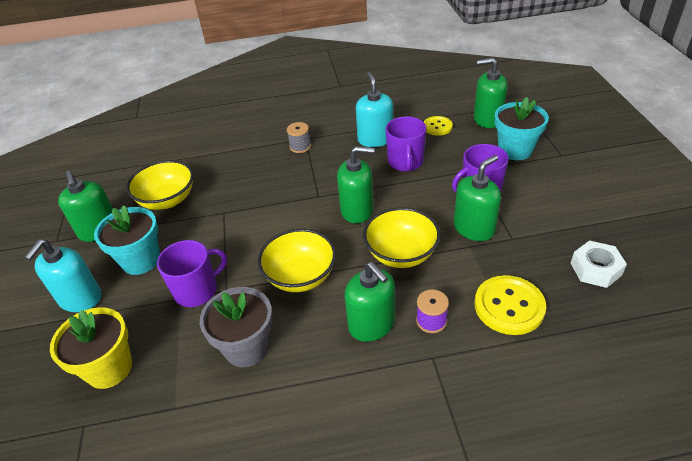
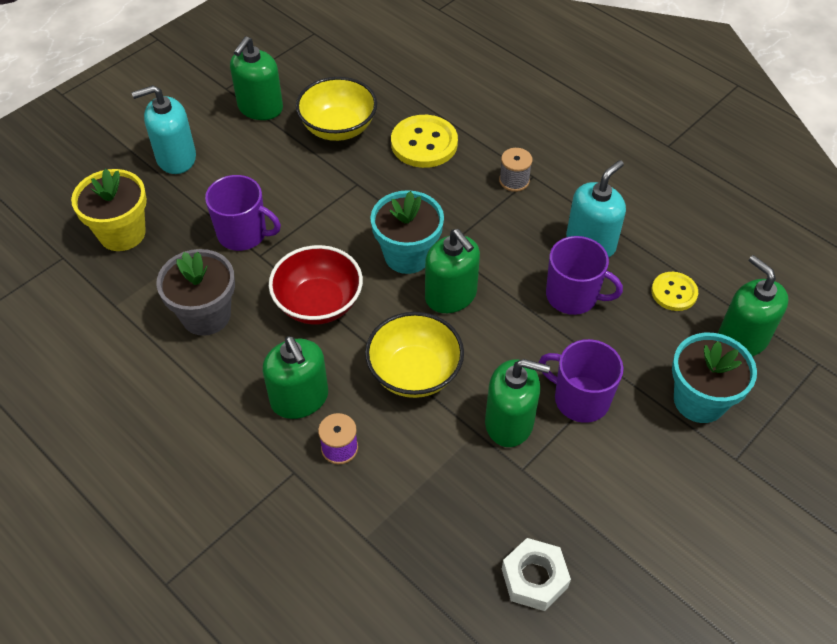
camera: 50 degrees right, 10 degrees up
turquoise flower pot [94,205,160,275] -> turquoise flower pot moved to [370,190,444,274]
yellow bowl [258,229,336,292] -> red bowl [269,245,363,325]
green soap dispenser [345,262,395,342] -> green soap dispenser turned 45 degrees counterclockwise [263,336,328,419]
purple mug [386,117,426,171] -> purple mug turned 120 degrees counterclockwise [546,236,623,315]
yellow button [475,275,546,335] -> yellow button moved to [391,115,458,168]

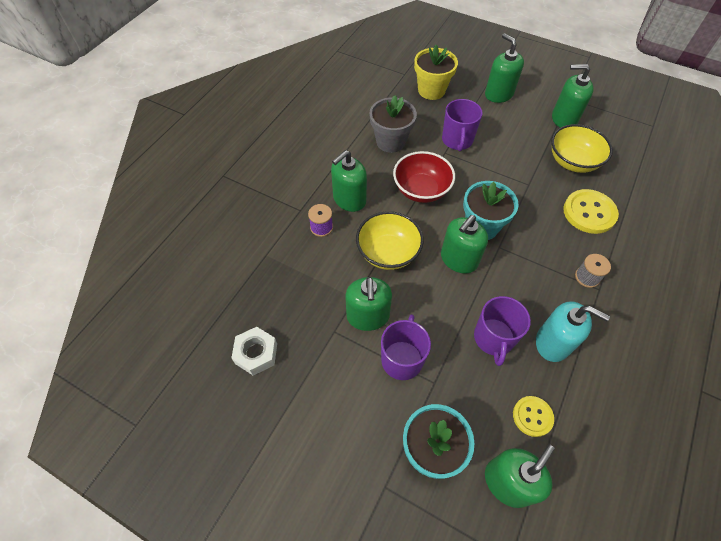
camera: 75 degrees right, 5 degrees up
turquoise soap dispenser [132,85,196,174] -> green soap dispenser [485,33,524,103]

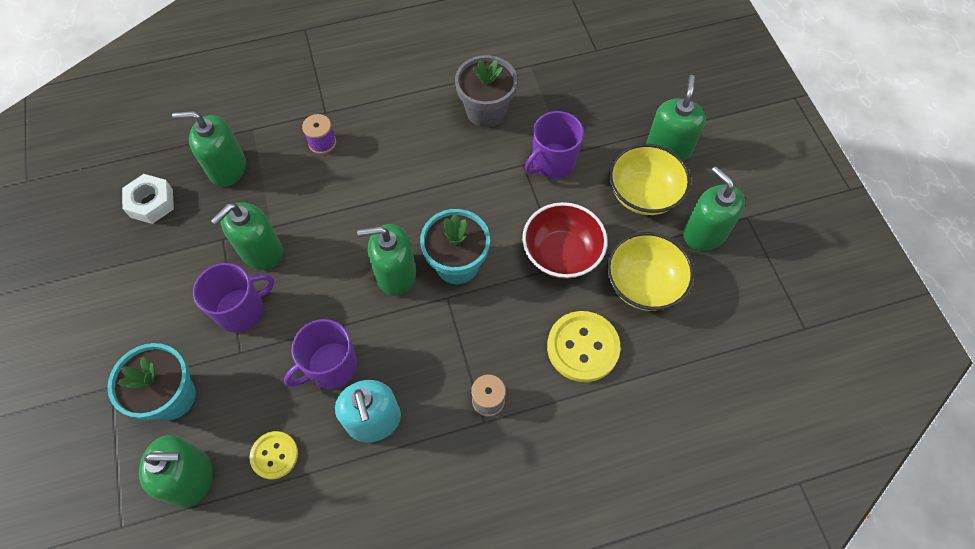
camera: 45 degrees right, 5 degrees up
green soap dispenser [331,150,367,212] -> green soap dispenser moved to [172,111,246,187]
yellow bowl [356,211,424,270] -> yellow bowl moved to [609,144,691,215]
red bowl [393,151,455,203] -> red bowl moved to [522,202,608,279]
yellow flower pot [414,45,458,100] -> none

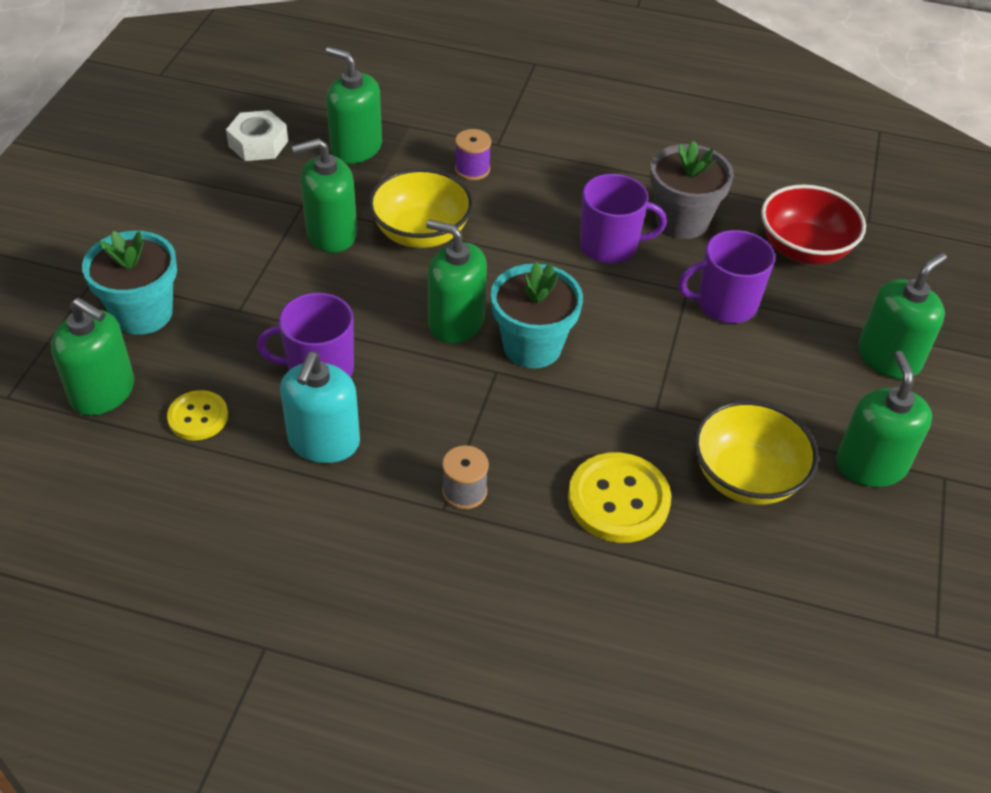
camera: 30 degrees right, 15 degrees down
purple mug [193,263,274,332] -> purple mug moved to [580,174,667,264]
red bowl [522,202,608,279] -> red bowl moved to [761,185,866,265]
yellow bowl [609,144,691,215] -> yellow bowl moved to [368,168,473,248]

